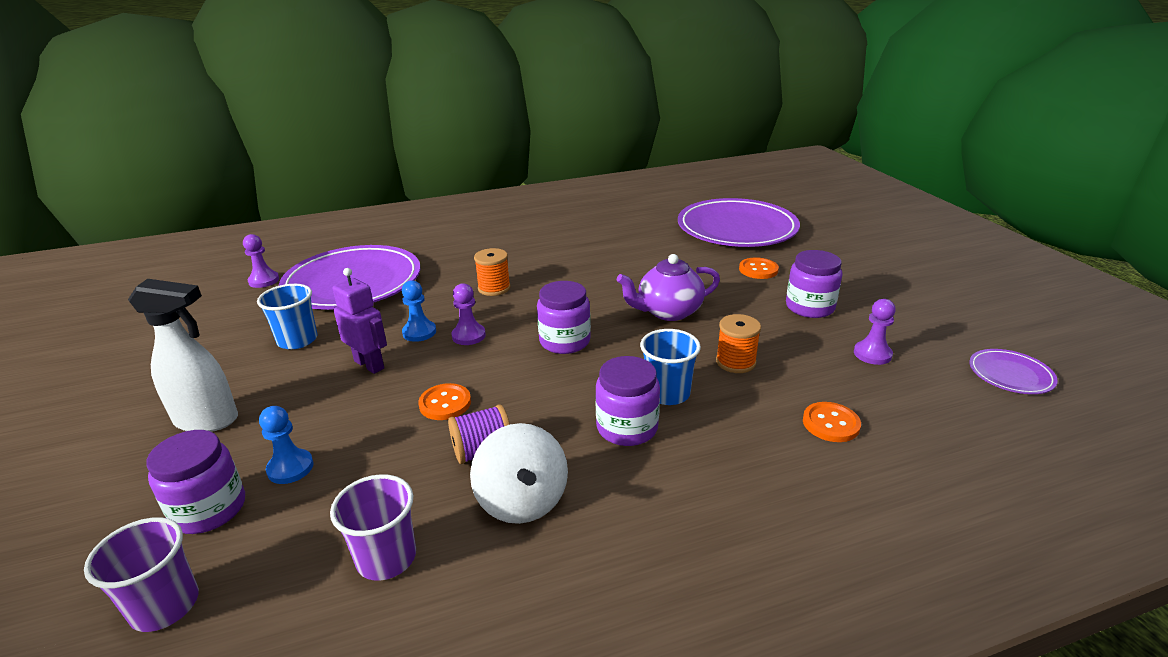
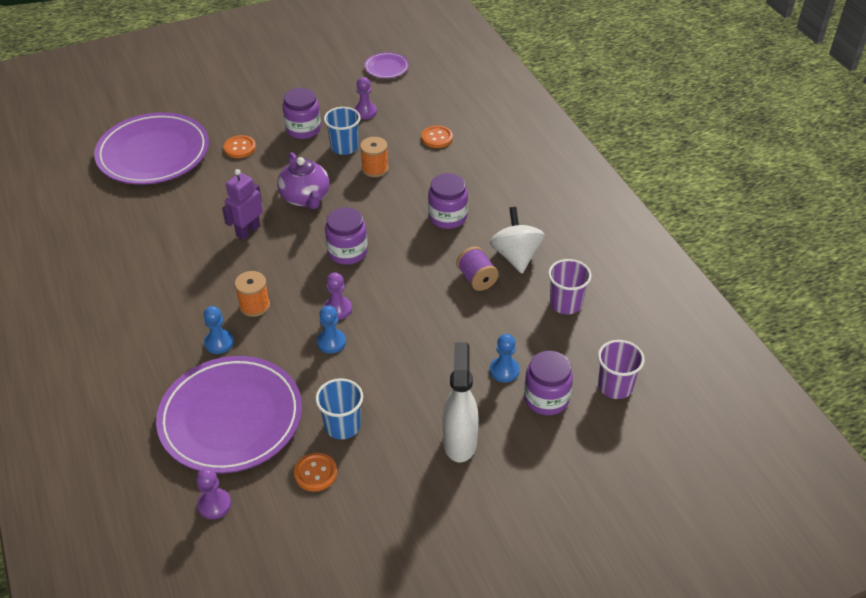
camera: 95 degrees left, 15 degrees up
purple robot [333,268,387,374] -> purple robot moved to [222,169,263,240]
orange button [418,383,471,420] -> orange button moved to [294,453,337,492]
white spinning top [470,423,568,524] -> white spinning top turned 75 degrees counterclockwise [490,207,545,273]
blue cup [640,329,701,405] -> blue cup moved to [324,107,360,155]
none -> blue pawn [204,306,234,354]

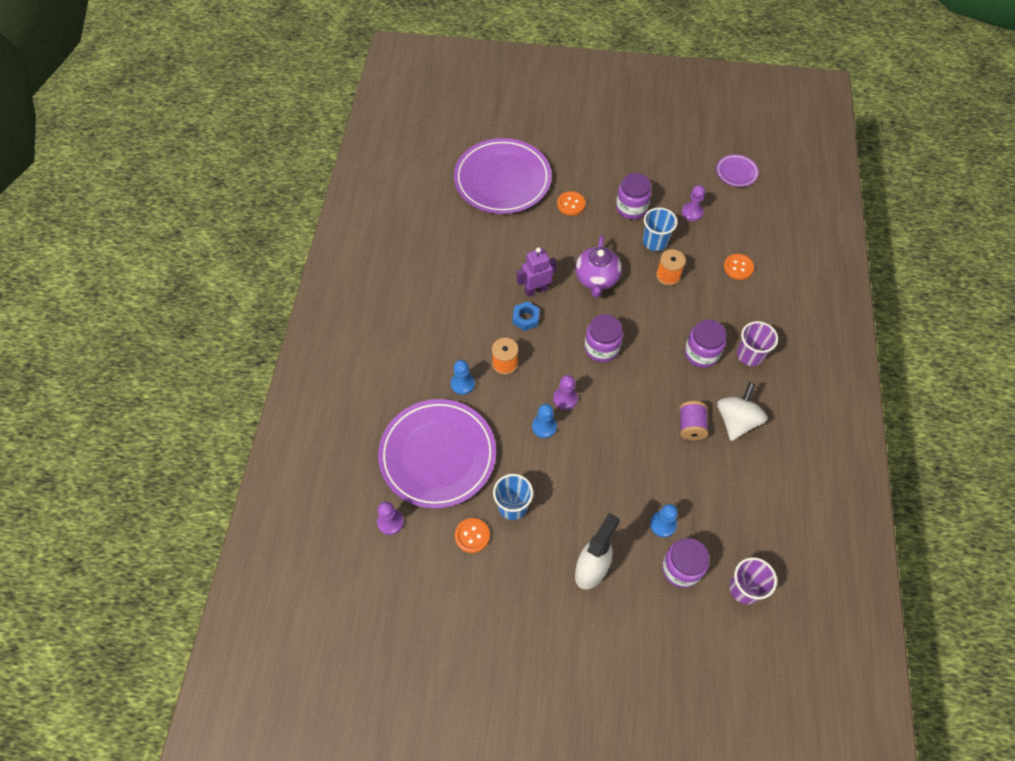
camera: 30 degrees right, 15 degrees up
purple cup [548,259,591,314] -> purple cup moved to [737,321,778,366]
none -> blue nut [513,301,540,331]

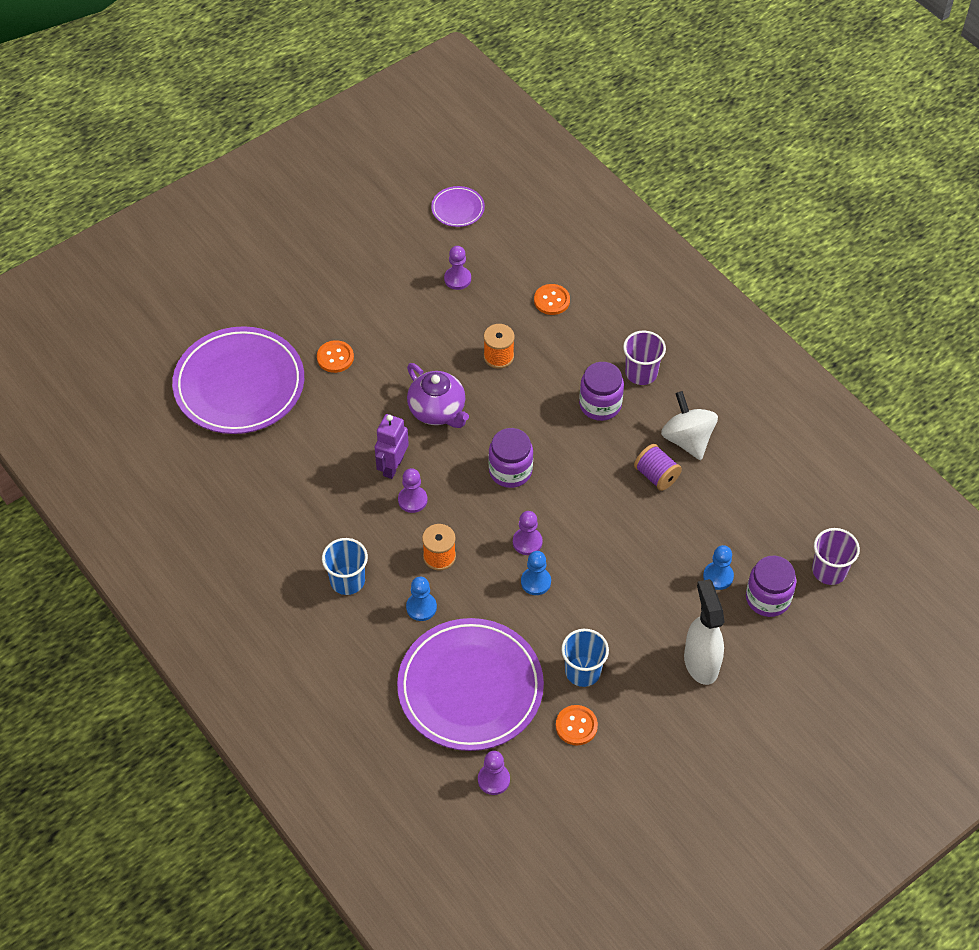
camera: 45 degrees left, 5 degrees down
blue nut [513,301,540,331] -> purple pawn [398,468,428,513]
purple jar [616,173,652,219] -> none
blue cup [643,207,677,251] -> blue cup moved to [322,538,368,595]

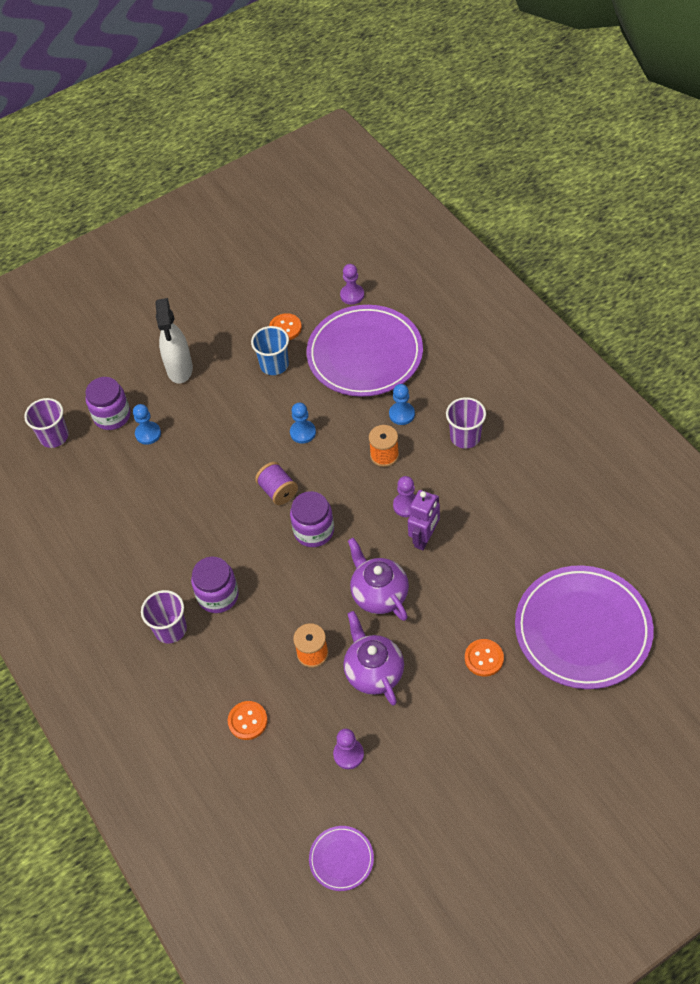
camera: 170 degrees left, 0 degrees up
blue cup [322,538,368,595] -> purple cup [446,397,486,449]
purple pawn [513,511,543,555] -> none
purple spool [634,444,682,491] -> purple spool moved to [255,462,298,505]
white spinning top [661,391,718,460] -> none
none -> purple teapot [343,611,404,706]

